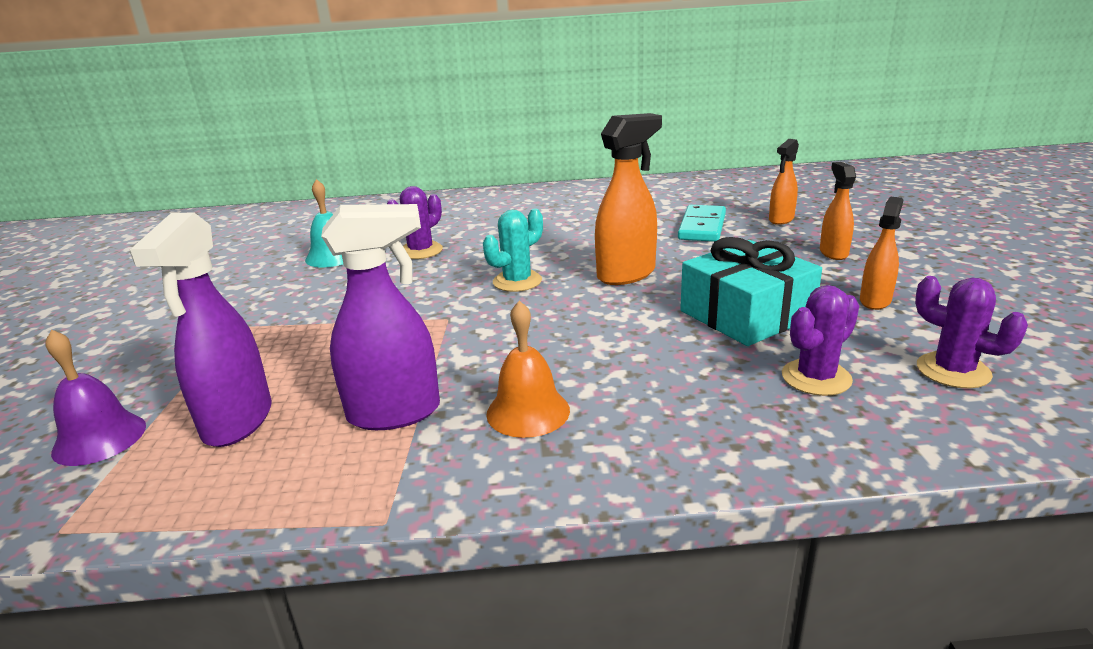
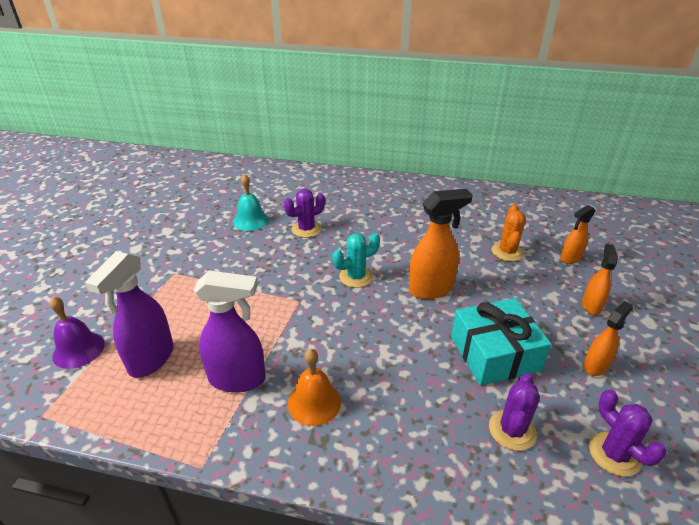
camera: 15 degrees right, 10 degrees up
turquoise domino [678,205,726,242] -> orange cactus [491,204,526,262]
purple cactus [782,285,859,396] -> purple cactus turned 45 degrees counterclockwise [489,373,540,451]

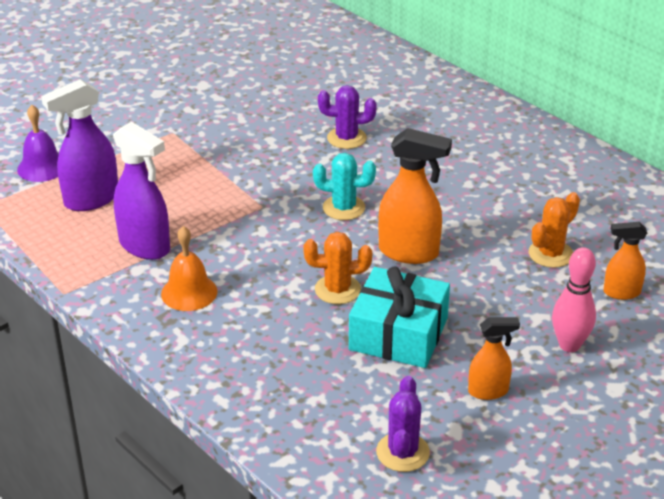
camera: 35 degrees right, 0 degrees up
turquoise bell [233,174,269,231] -> none
purple cactus [489,373,540,451] -> none
orange spray bottle [582,244,618,315] -> pink bowling pin [552,247,596,352]
none -> orange cactus [303,232,372,304]

